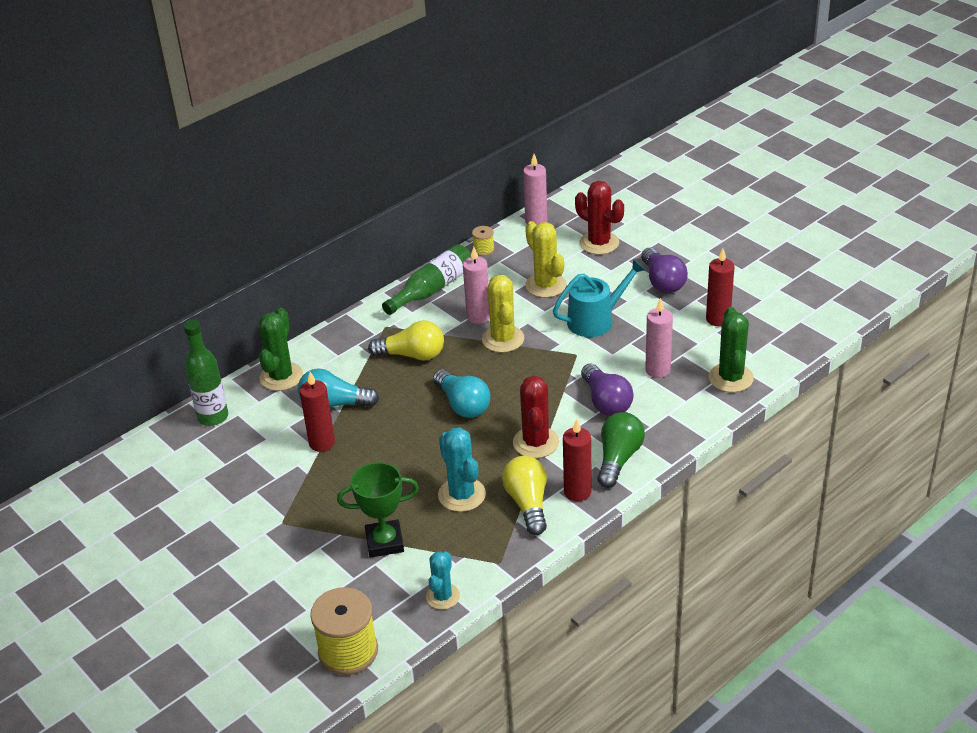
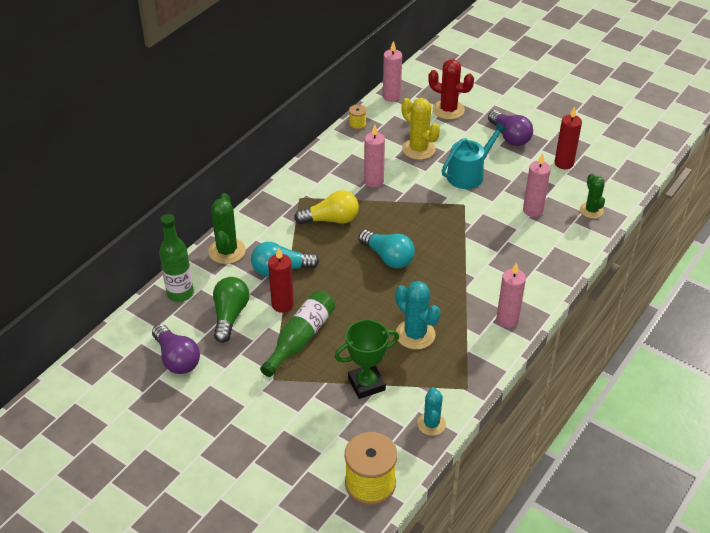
camera: 15 degrees left, 5 degrees up
green bottle [382,244,471,315] -> green bottle moved to [260,291,335,377]
yellow cactus [482,275,524,353] -> none
yellow light bulb [502,456,547,535] -> none
red cactus [513,376,559,458] -> none
red candle [563,419,592,501] -> pink candle [496,262,526,328]
purple light bulb [581,363,634,416] -> purple light bulb moved to [152,324,200,374]
green light bulb [597,412,645,488] -> green light bulb moved to [213,277,249,343]
green cactus [709,307,754,392] -> green cactus [580,174,605,218], size x0.66

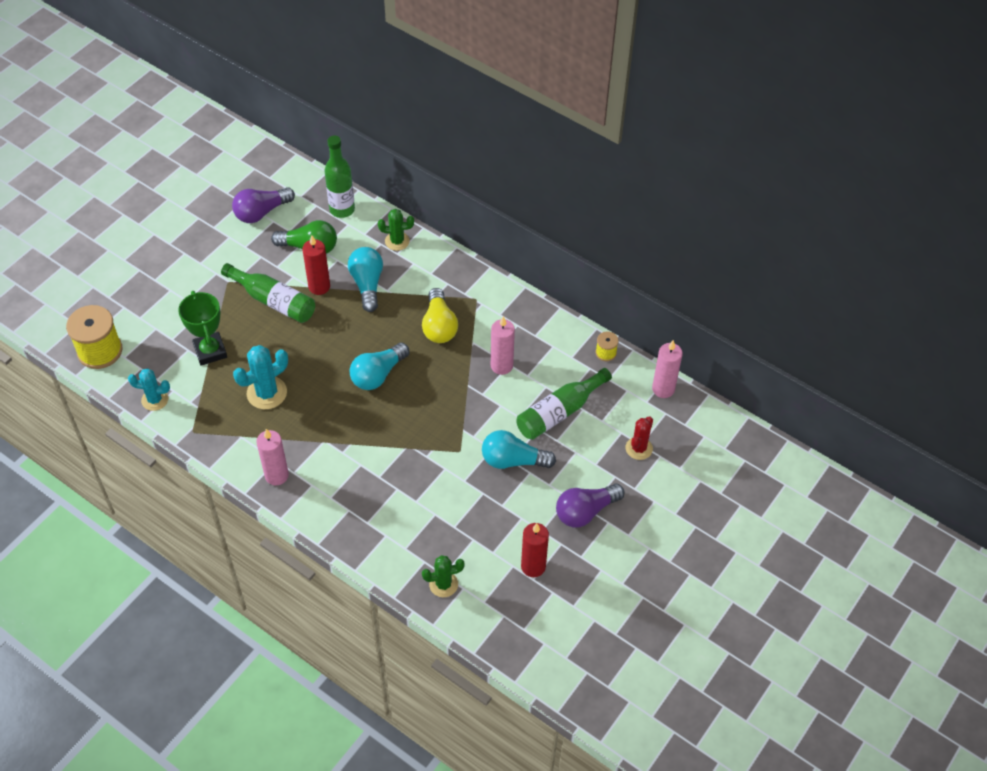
camera: 90 degrees right, 10 degrees up
green cactus [209,193,246,264] -> green cactus [378,209,414,251], size x0.66
yellow cactus [401,98,440,160] -> green bottle [516,368,612,440]
red cactus [428,59,474,120] -> red cactus [626,416,653,460], size x0.66
turquoise watering can [442,122,507,189] -> turquoise light bulb [482,430,556,469]
pink candle [523,153,551,217] -> none

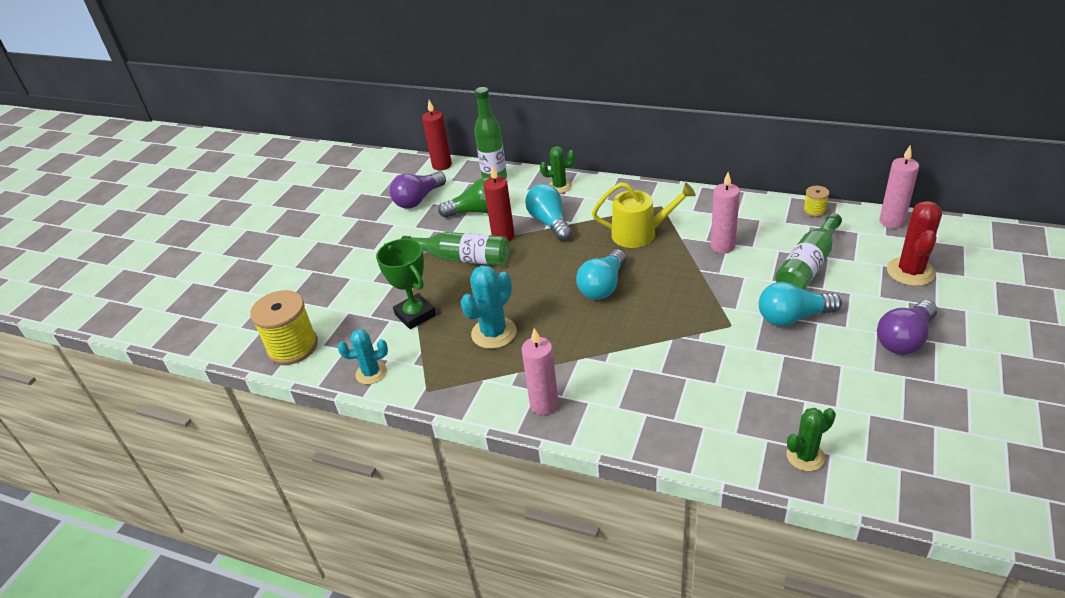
camera: 10 degrees left, 15 degrees down
yellow light bulb [422,288,458,343] -> yellow watering can [592,182,696,248]
red candle [521,523,549,577] -> red candle moved to [422,100,452,170]
red cactus [626,416,653,460] -> red cactus [887,201,942,286], size x1.50

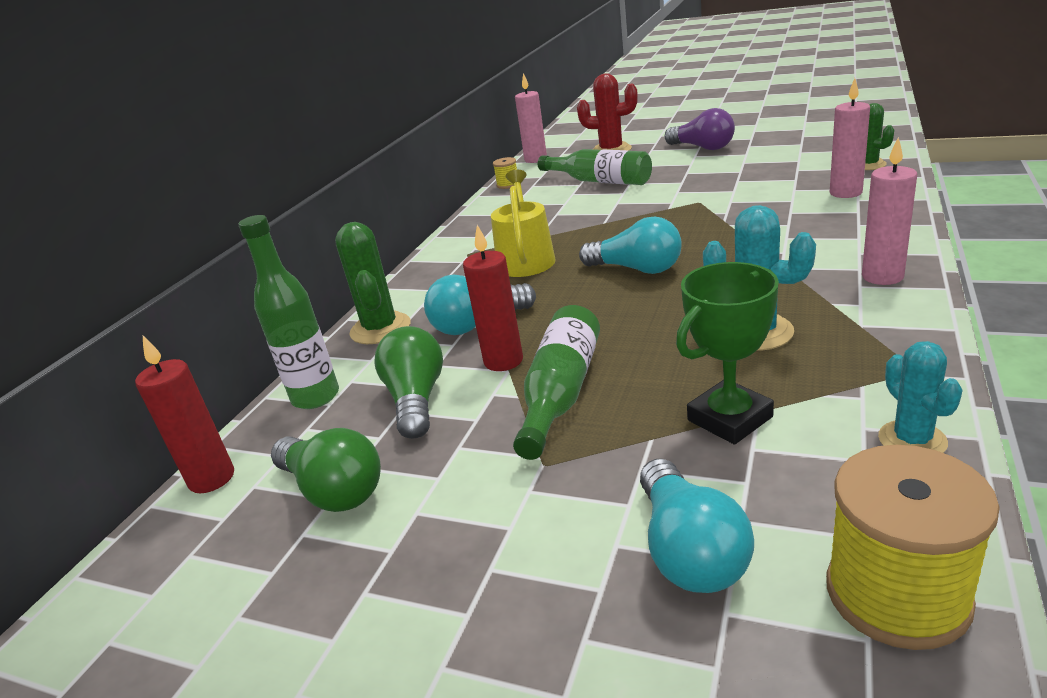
camera: 90 degrees left, 10 degrees down
purple light bulb [390,171,446,208] -> green light bulb [271,428,381,512]
green cactus [540,146,575,193] -> green cactus [335,222,411,344], size x1.50
pink candle [711,172,740,253] -> pink candle moved to [830,78,870,198]
turquoise light bulb [759,282,842,326] -> turquoise light bulb moved to [640,459,754,593]

